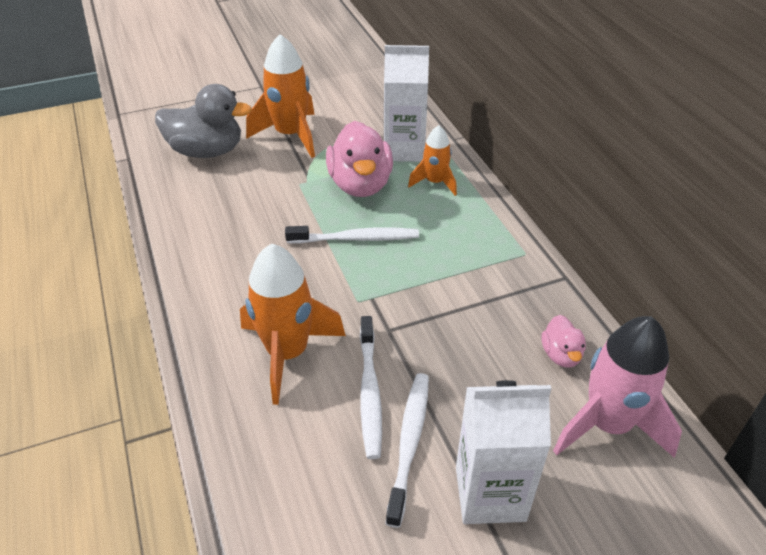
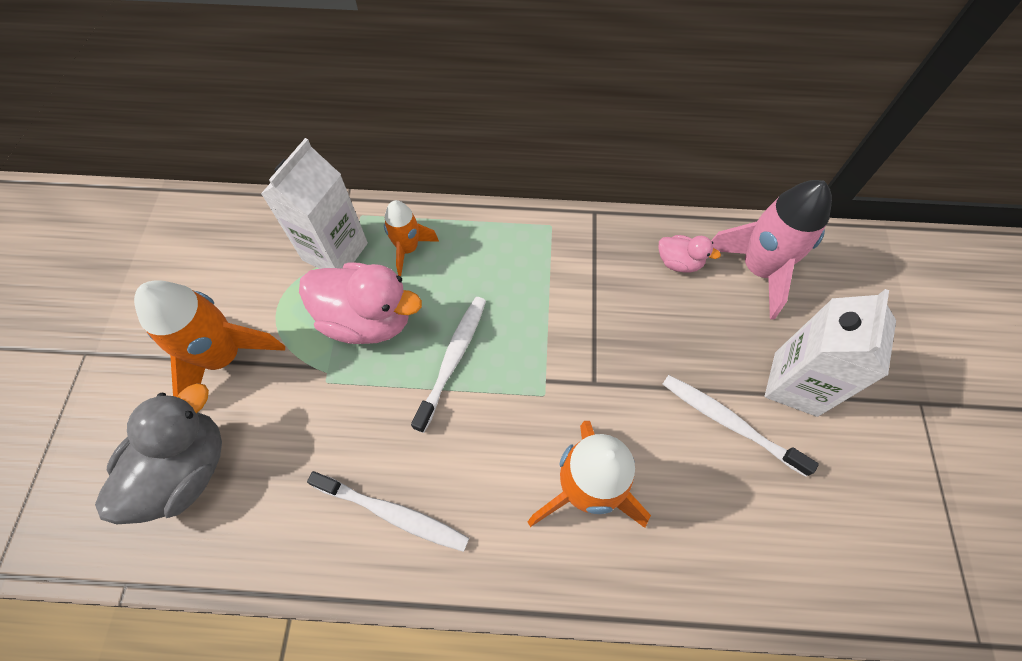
camera: 65 degrees left, 20 degrees up
white toothbrush [360,316,382,459] -> white toothbrush moved to [307,471,469,552]

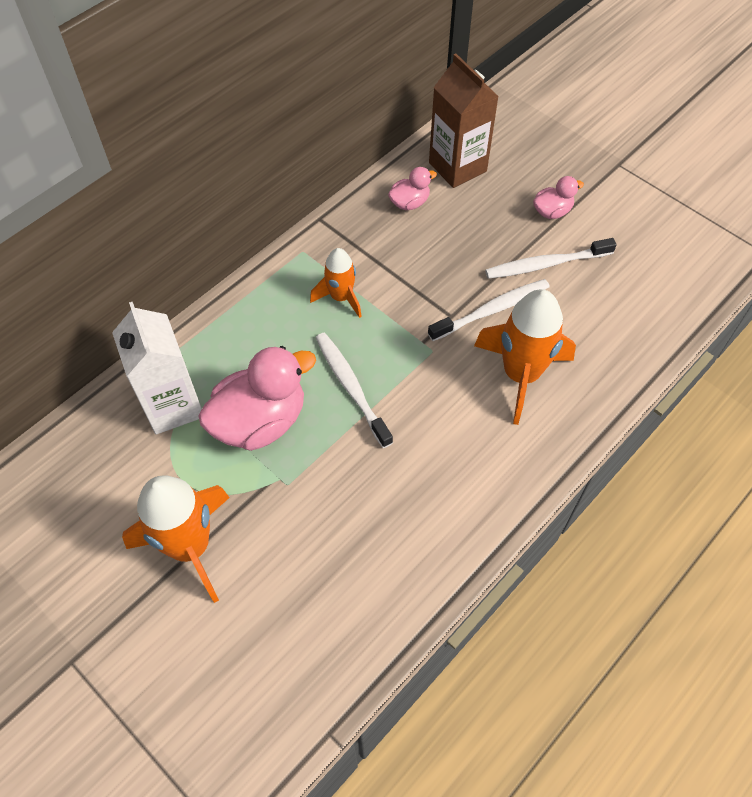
camera: 50 degrees left, 5 degrees down
grey duck [95,383,222,524] -> none
white toothbrush [307,471,469,552] -> white toothbrush moved to [428,279,550,341]
orange rocket [384,200,439,276] -> orange rocket moved to [310,248,362,318]
pink rocket [711,180,832,320] -> brown carton [429,54,499,188]
white carton [765,289,896,417] -> pink duck [533,176,584,219]

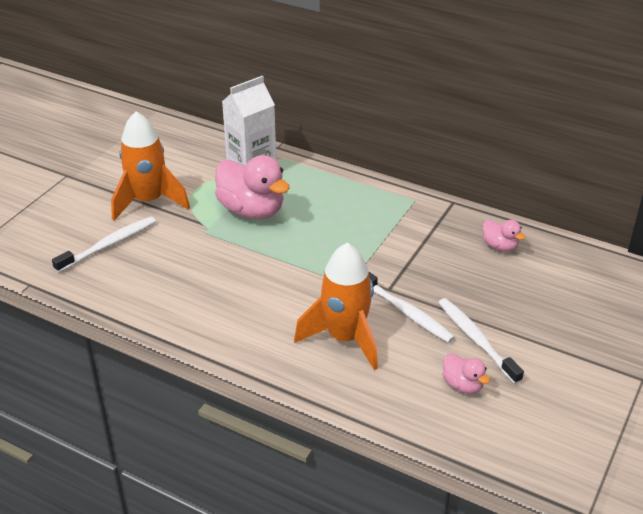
camera: 75 degrees right, 20 degrees down
orange rocket [310,248,362,318] -> none
white toothbrush [316,333,393,448] -> white toothbrush moved to [52,217,156,273]
brown carton [429,54,499,188] -> none
pink duck [533,176,584,219] -> pink duck moved to [443,353,490,394]

